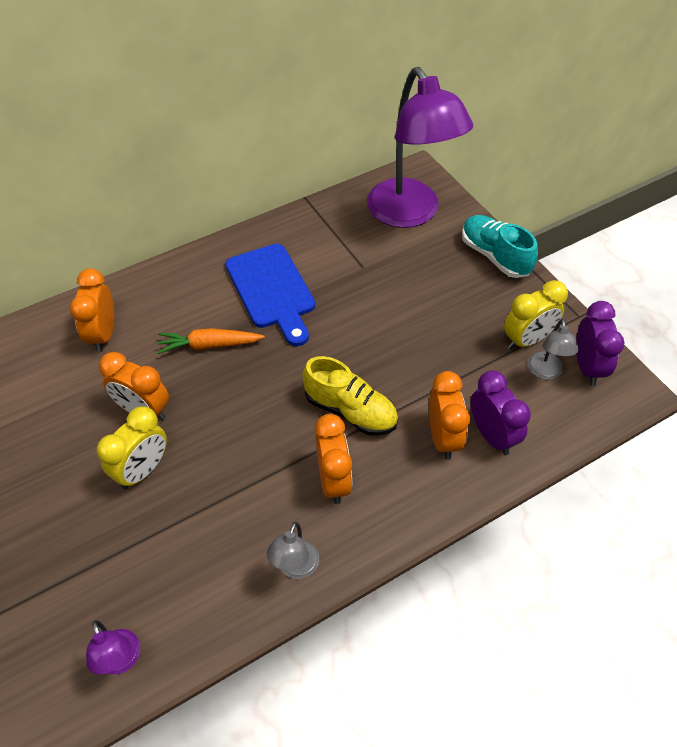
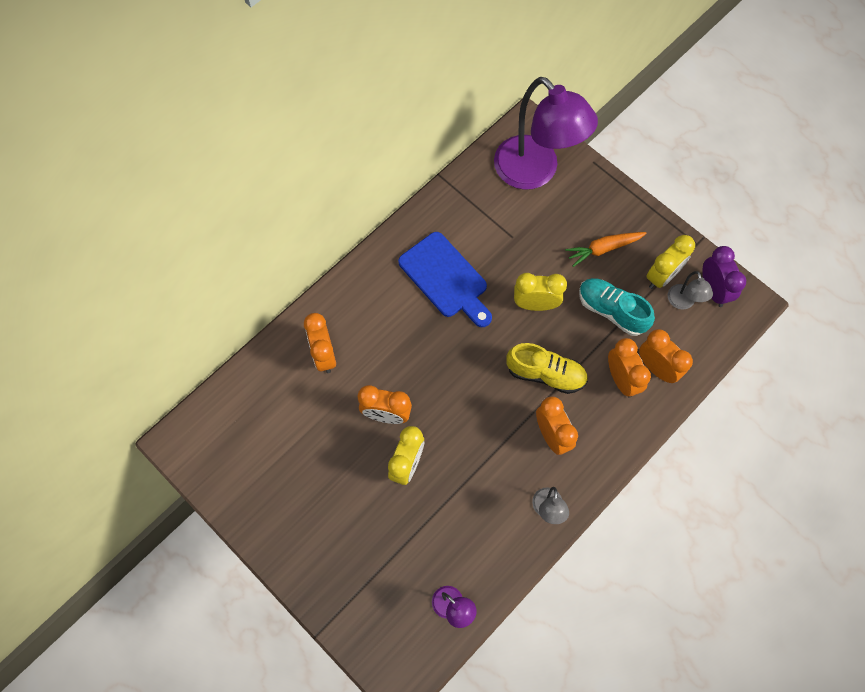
camera: 15 degrees left, 15 degrees up
orange carrot [157,328,265,354] -> orange carrot moved to [565,232,647,267]
turquoise shoe [462,215,538,278] -> turquoise shoe moved to [579,278,655,336]
purple clock [471,370,531,455] -> orange clock [639,329,693,383]
none -> yellow clock [514,273,567,311]

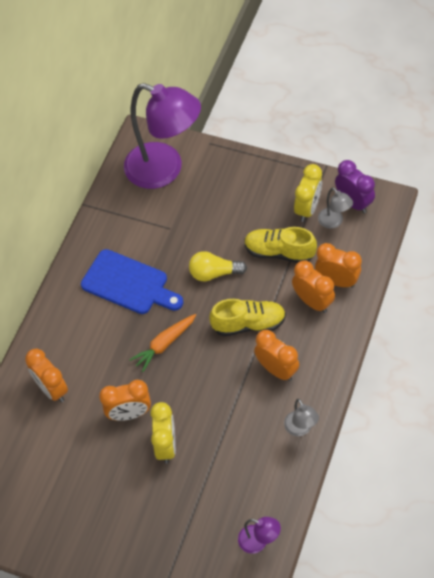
camera: 20 degrees left, 10 degrees down
yellow clock [514,273,567,311] -> yellow light bulb [189,251,247,281]
orange carrot [565,232,647,267] -> orange carrot moved to [129,314,196,372]
turquoise shoe [579,278,655,336] -> yellow shoe [244,227,317,263]

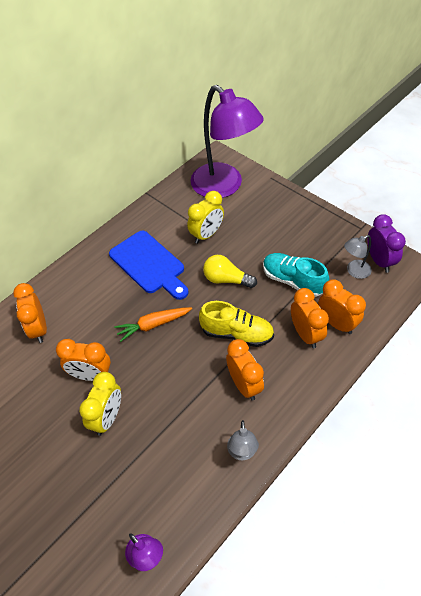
camera: 20 degrees right, 5 degrees down
yellow shoe [244,227,317,263] -> turquoise shoe [263,253,329,297]
yellow clock [294,164,322,222] -> yellow clock moved to [187,191,224,244]
grey lamp [318,187,353,229] -> grey lamp turned 75 degrees clockwise [344,235,372,279]

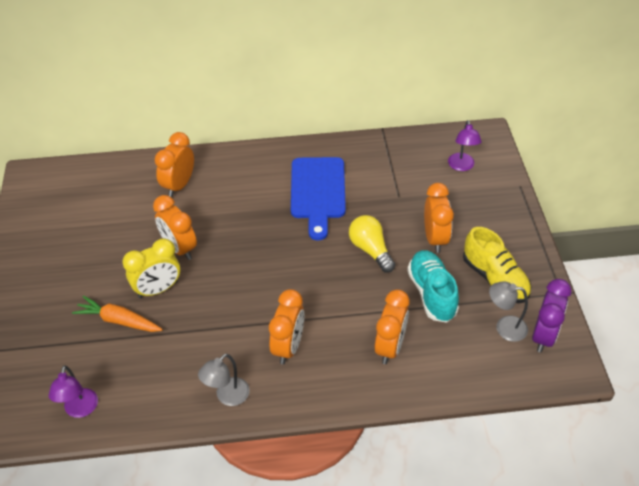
camera: 40 degrees right, 5 degrees down
orange carrot [114,307,192,342] -> orange carrot moved to [72,296,163,332]
yellow clock [187,191,224,244] -> none
purple lamp [191,85,264,198] -> purple lamp [448,120,482,171], size x0.41
yellow shoe [199,301,274,347] -> yellow shoe moved to [463,227,531,303]
orange clock [318,279,366,334] -> orange clock moved to [424,183,454,253]

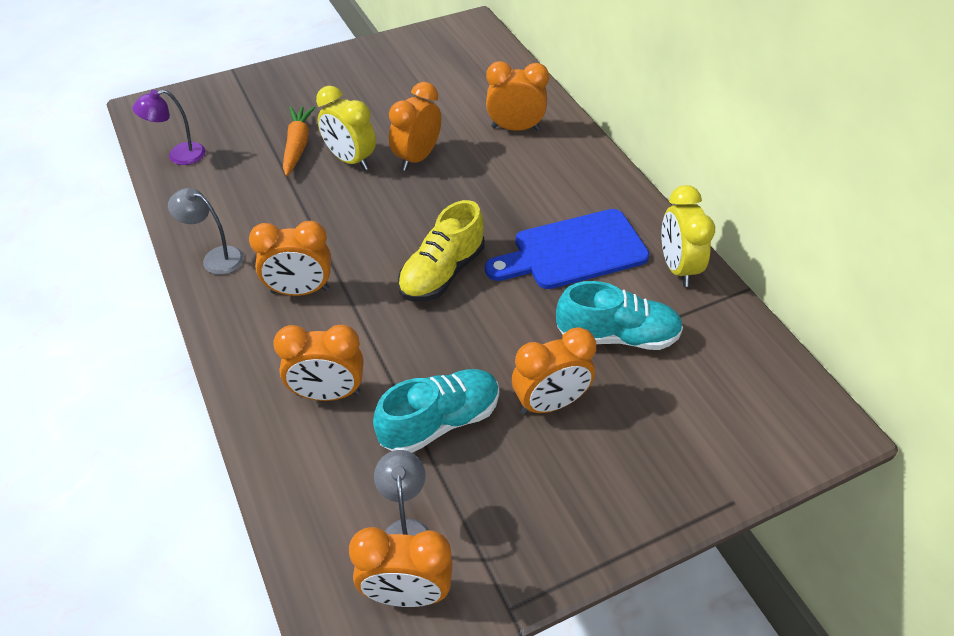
camera: 70 degrees right, 0 degrees up
yellow light bulb [349,215,395,273] -> none
purple lamp [448,120,482,171] -> none
yellow shoe [463,227,531,303] -> yellow shoe moved to [398,200,484,302]
purple clock [532,279,572,353] -> orange clock [349,527,453,607]
none -> turquoise shoe [556,281,683,350]
none -> yellow clock [661,185,715,287]

